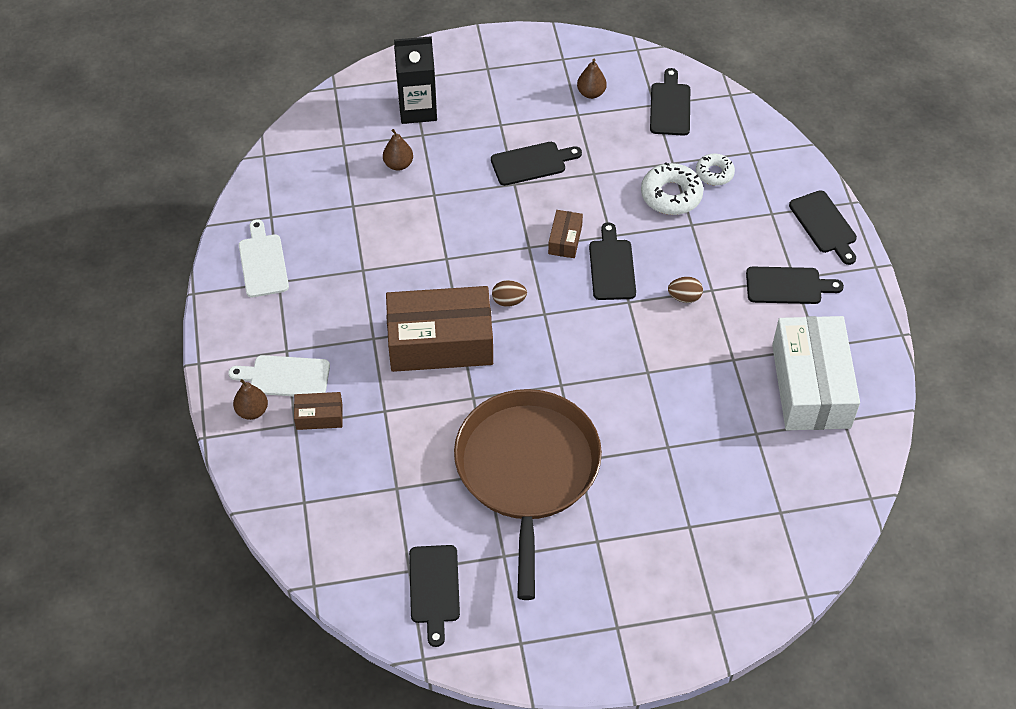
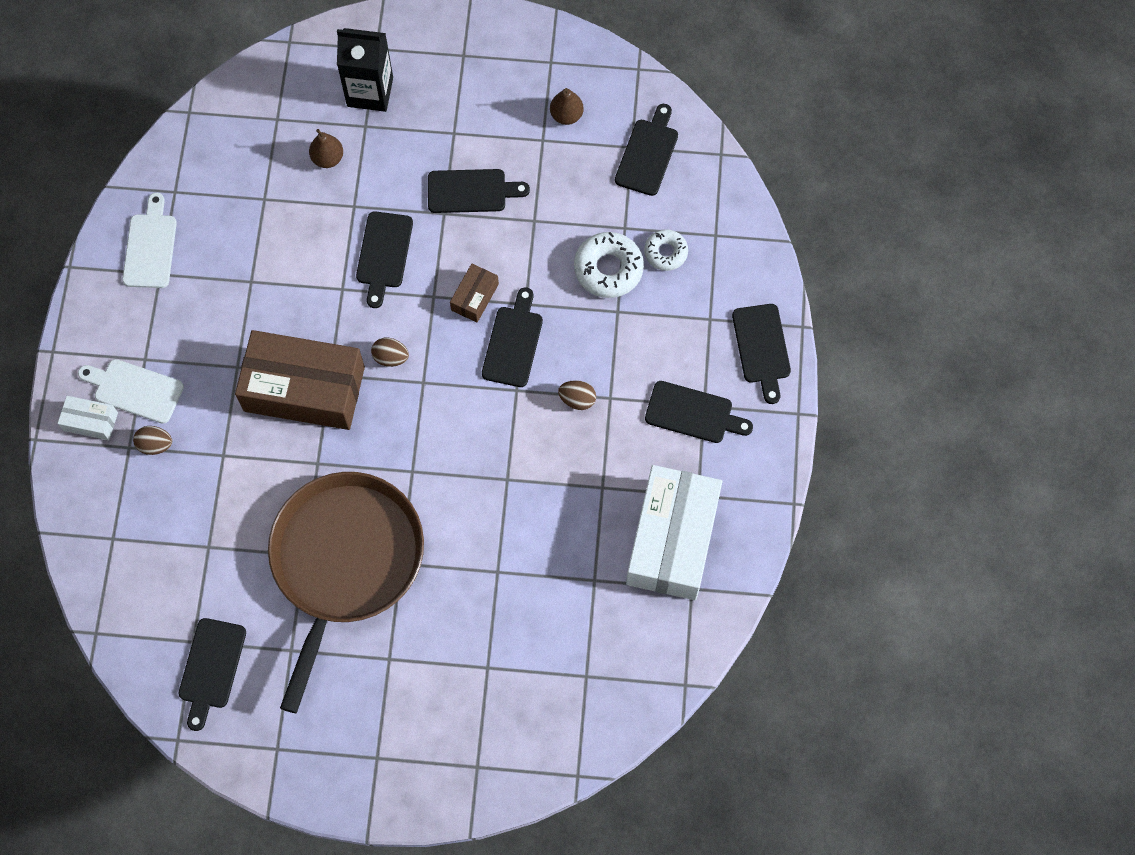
camera: 15 degrees right, 15 degrees up
brown pear [233,379,268,420] -> white box [57,396,118,440]
brown box [294,392,343,430] -> brown egg [133,426,172,455]
none -> black cutting board [356,211,413,308]

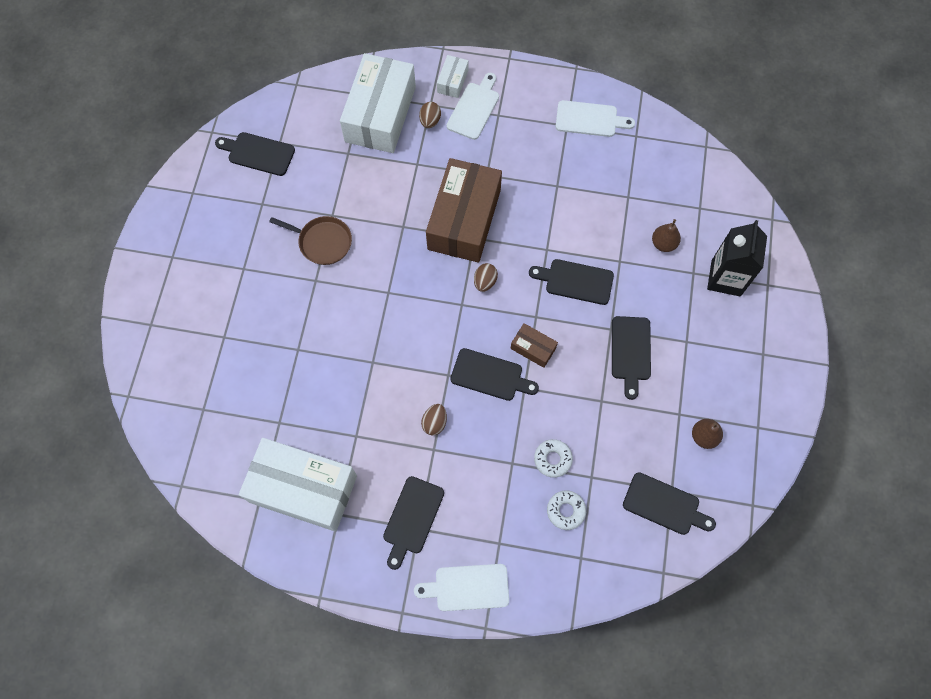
camera: 95 degrees right, 0 degrees up
brown pan [268,472,424,713] -> brown pan [269,216,352,265], size x0.46
white donut [574,232,644,298] -> white donut [534,439,573,478], size x0.63
black cutting board [732,304,791,404] -> white cutting board [414,564,509,611]
none -> white box [340,53,416,153]

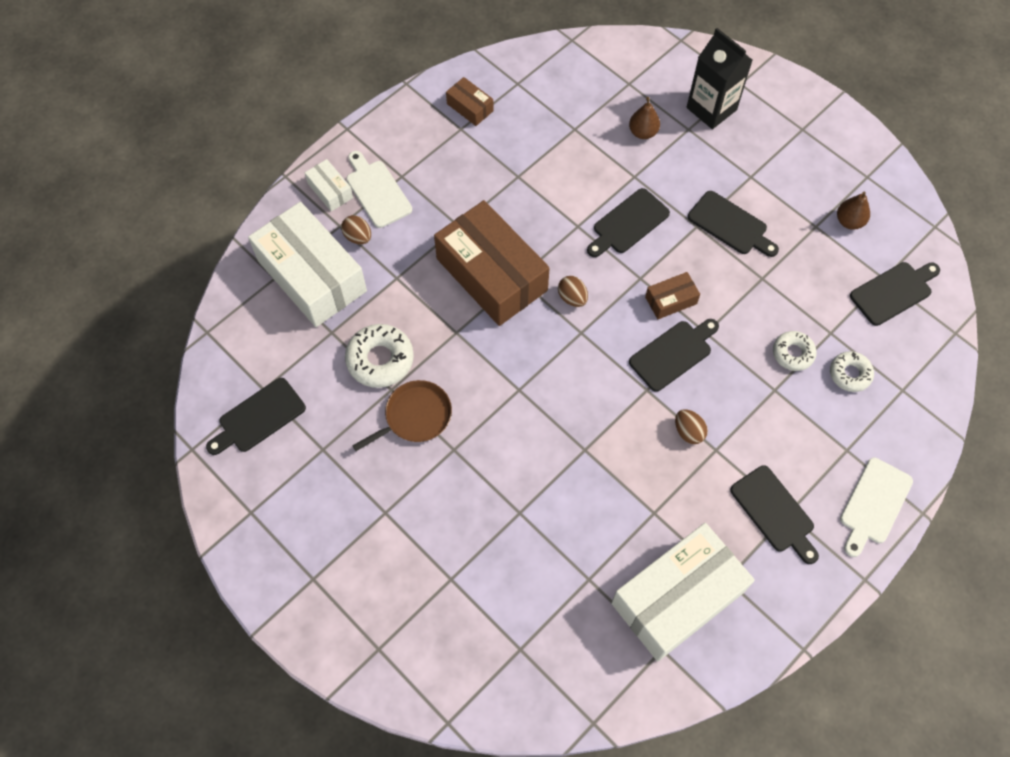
camera: 55 degrees left, 5 degrees down
white cutting board [556,100,635,137] -> brown box [446,77,494,126]
none -> white donut [345,324,414,388]

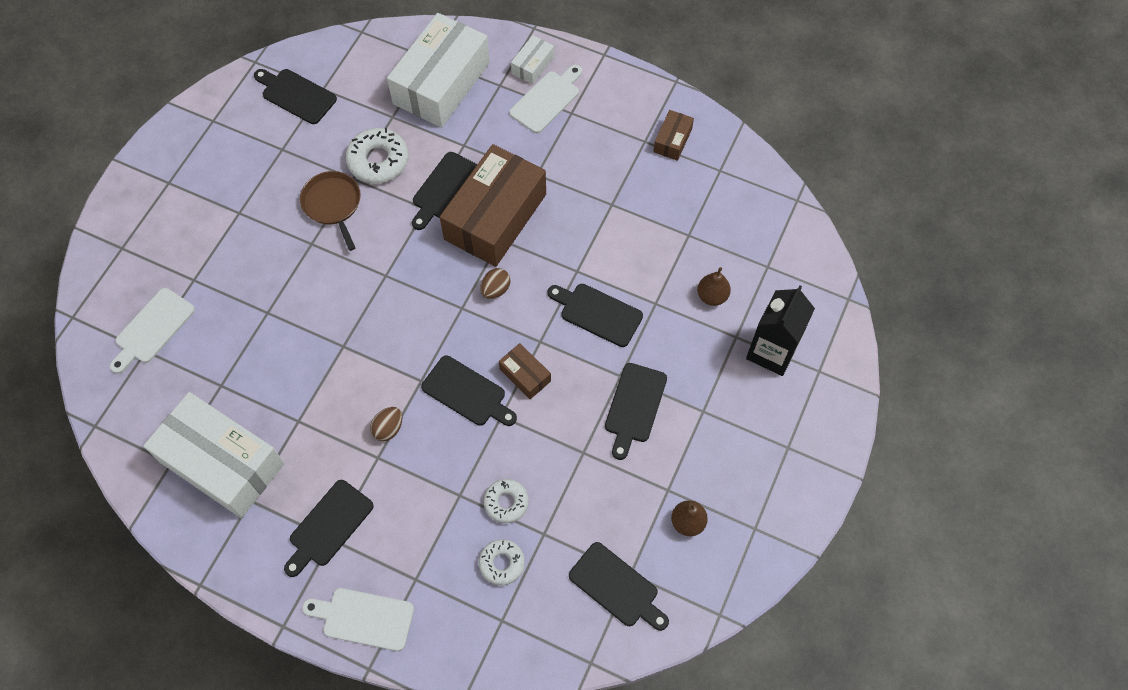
camera: 70 degrees right, 0 degrees up
brown egg [341,215,371,245] -> none
brown pan [352,380,452,451] -> brown pan turned 150 degrees counterclockwise [300,171,361,251]
none -> white cutting board [110,288,195,374]
none -> black cutting board [412,152,477,230]

